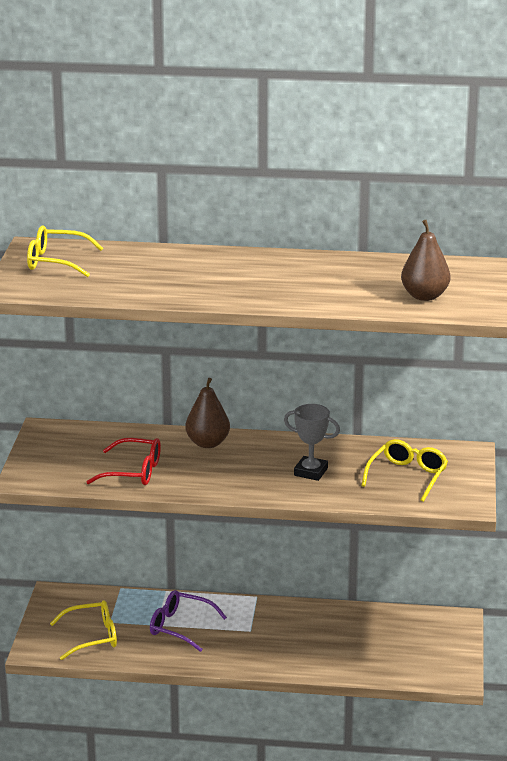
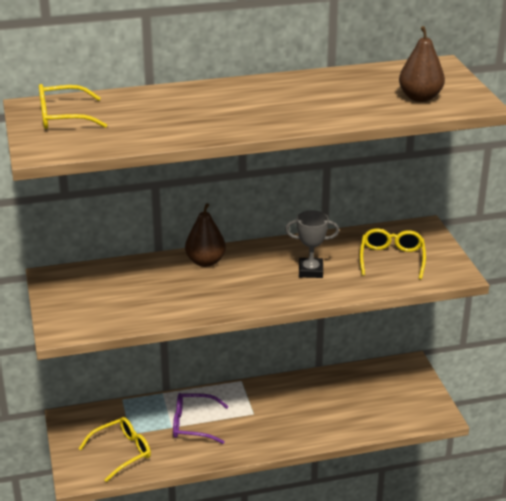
camera: 20 degrees left, 5 degrees up
red glasses [86,438,161,485] -> none

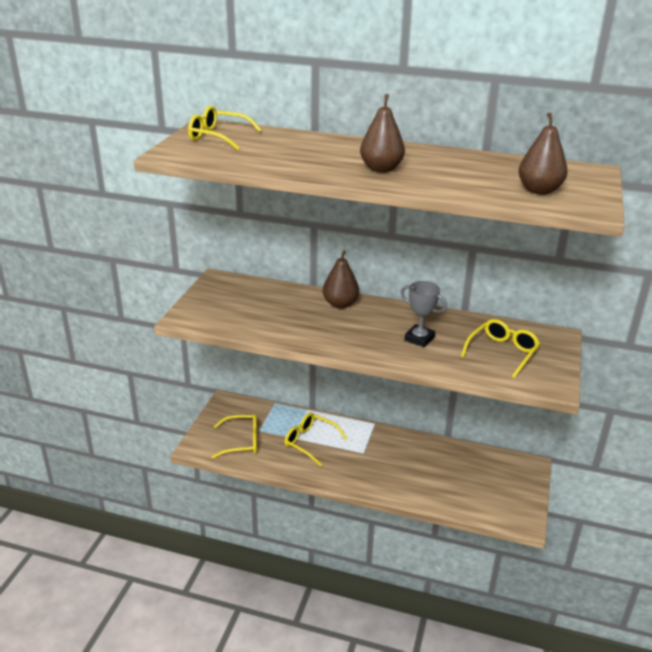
camera: 30 degrees right, 0 degrees up
purple glasses [173,393,229,444] -> yellow glasses [285,413,347,466]
none -> brown pear [360,94,405,173]

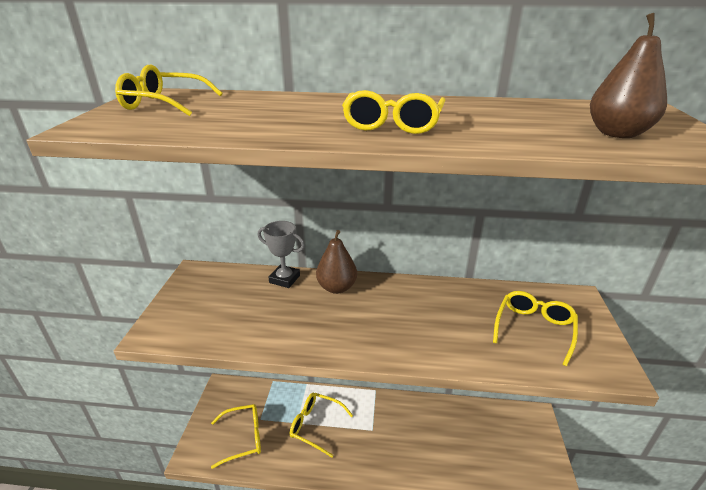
camera: 10 degrees left, 0 degrees up
brown pear [360,94,405,173] -> yellow glasses [342,90,445,134]
grey trophy [400,281,447,347] -> grey trophy moved to [258,221,305,288]

